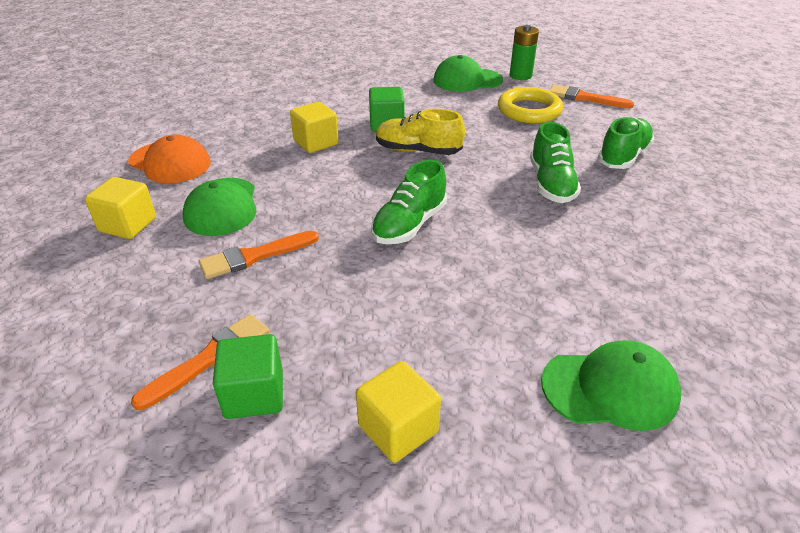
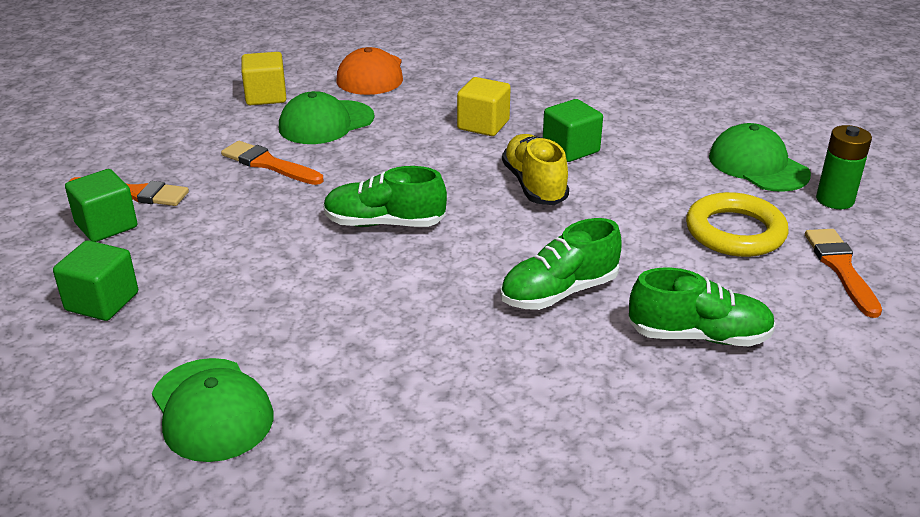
camera: 60 degrees right, 5 degrees down
yellow cube [356,361,441,463] -> green cube [53,240,138,321]

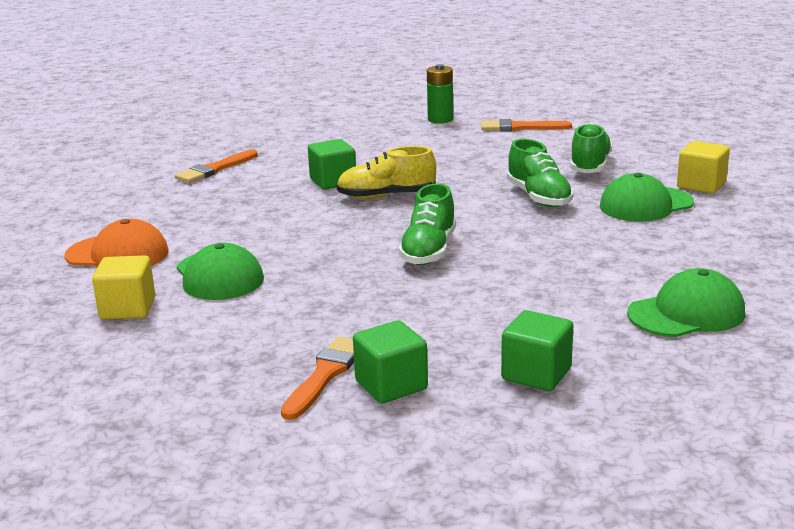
camera: 80 degrees left, 10 degrees down
orange brush [221,141,324,185] -> orange brush moved to [175,149,258,183]
yellow cube [457,77,511,136] -> yellow cube moved to [677,141,730,194]
yellow ring [686,192,789,257] -> none
green cap [709,123,811,192] -> green cap moved to [600,173,694,222]

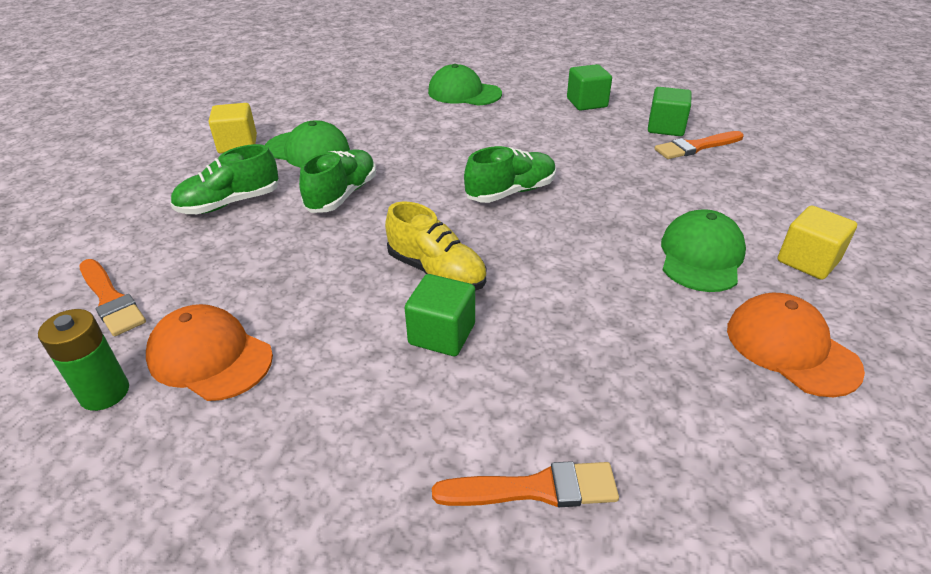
camera: 135 degrees left, 15 degrees up
none -> orange cap [146,304,273,401]

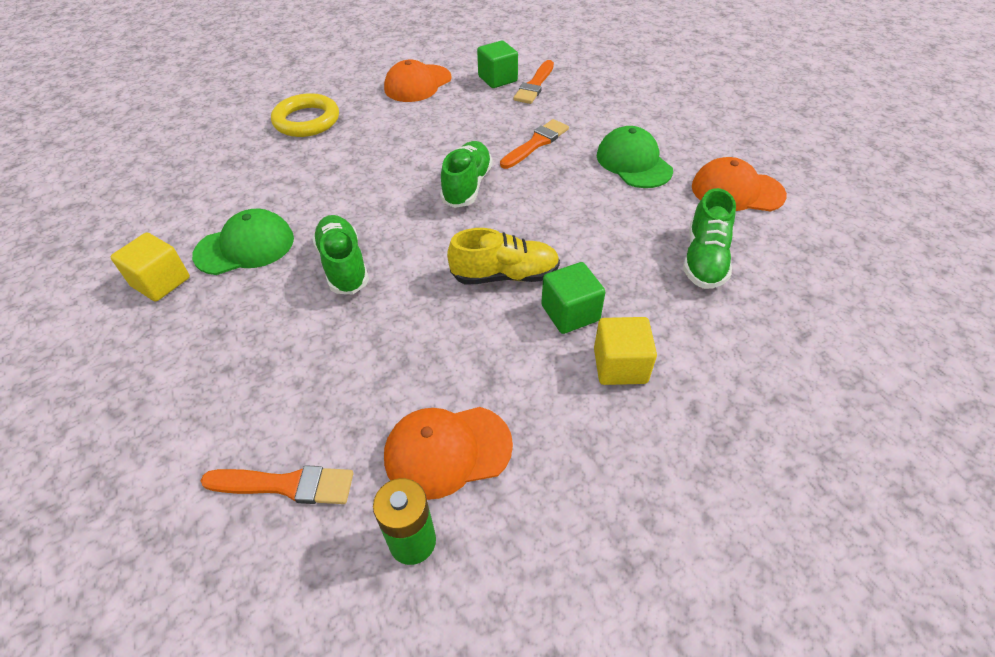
camera: 45 degrees left, 10 degrees up
green shoe [170,144,279,214] -> green shoe moved to [683,188,736,289]
green cap [428,64,502,106] -> yellow ring [271,93,339,137]
orange brush [432,461,619,507] -> orange brush moved to [500,119,569,169]
green cube [567,64,612,111] -> orange cap [384,60,452,102]
yellow cube [778,205,857,280] -> yellow cube moved to [594,317,657,385]

